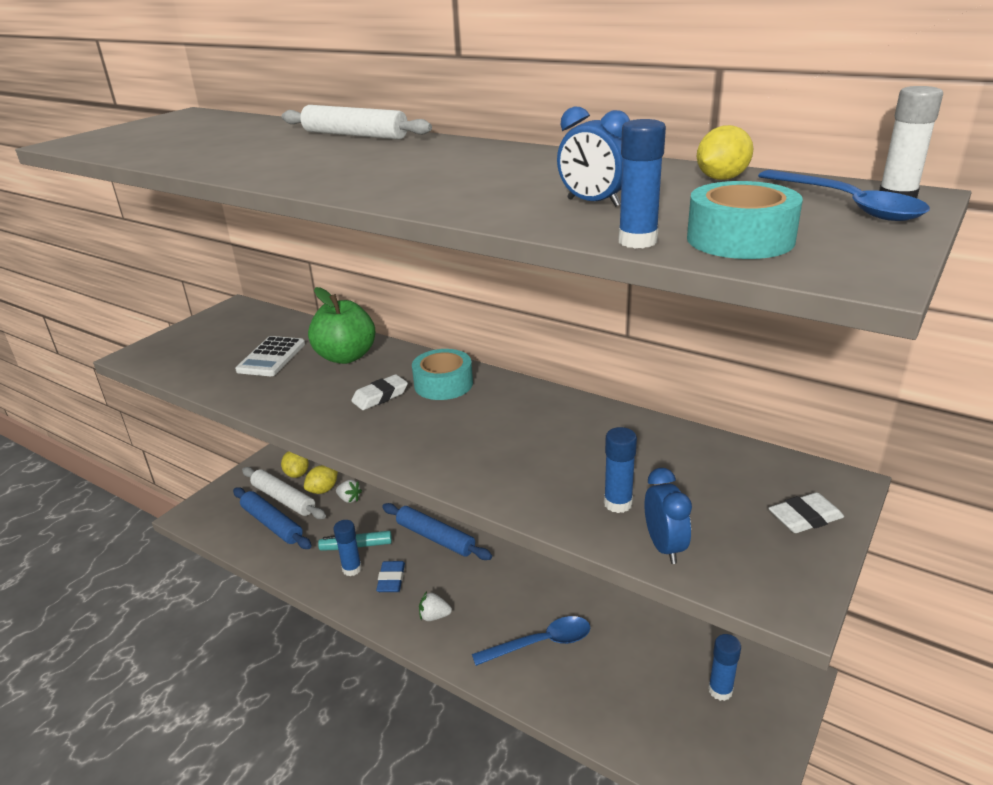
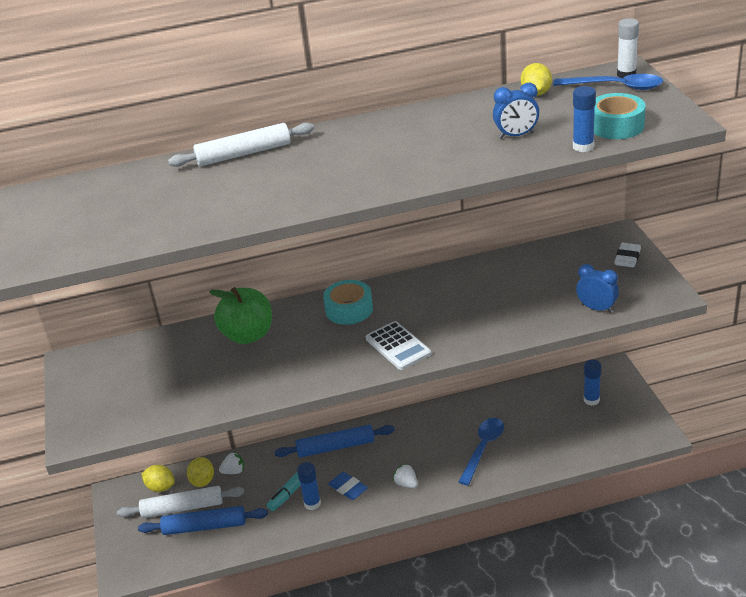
camera: 45 degrees left, 5 degrees up
white calculator [235,336,305,376] -> white calculator moved to [366,321,431,370]
white eraser [351,374,408,410] -> none
white strawberry [419,592,452,621] -> white strawberry turned 90 degrees clockwise [393,463,418,488]
blue glue stick [604,427,637,513] -> none

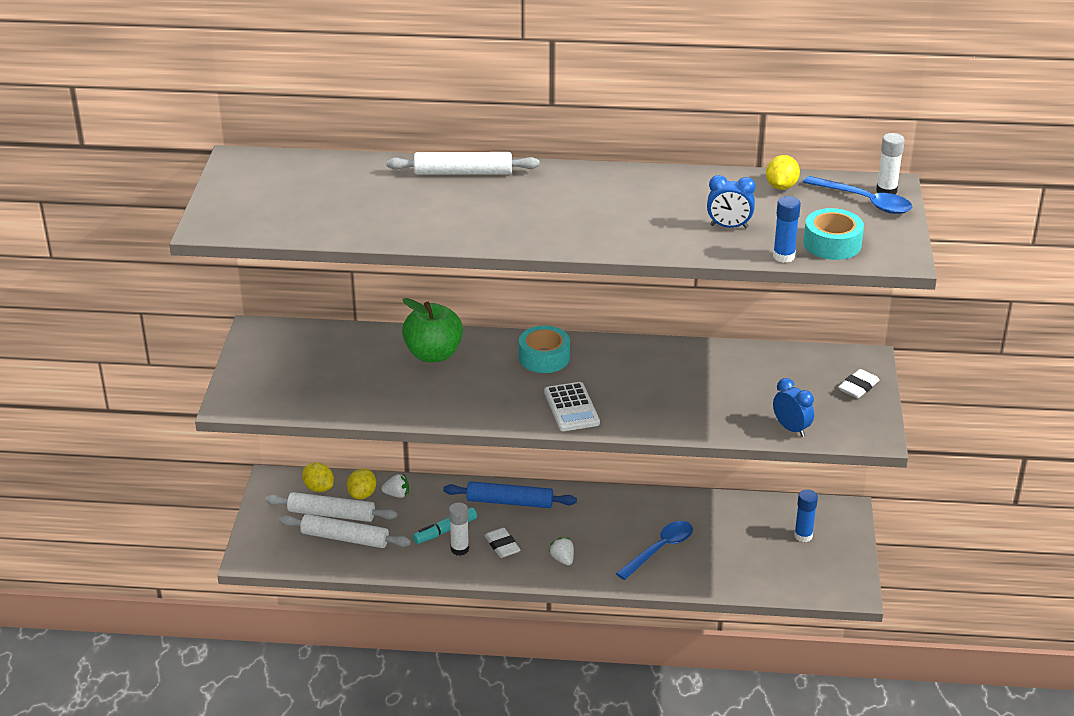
camera: 15 degrees right, 0 degrees up
blue rolling pin [138,506,268,535] -> white rolling pin [279,514,411,548]
blue glue stick [297,462,321,510] -> white glue stick [449,502,469,556]
blue eraser [328,472,368,500] -> white eraser [484,528,520,558]

